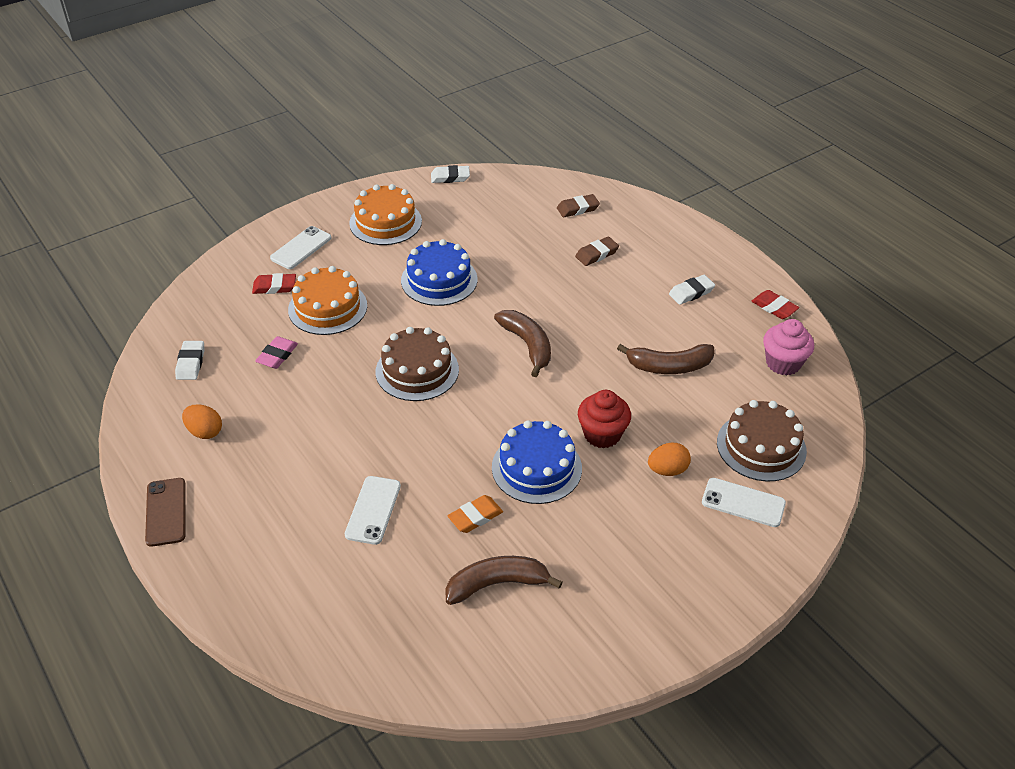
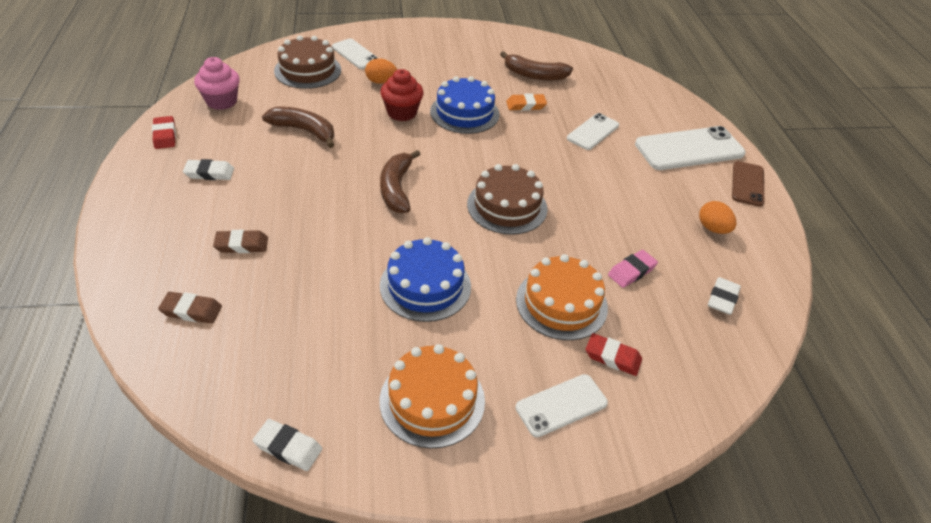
camera: 155 degrees left, 0 degrees up
none -> white phone [635,126,746,170]

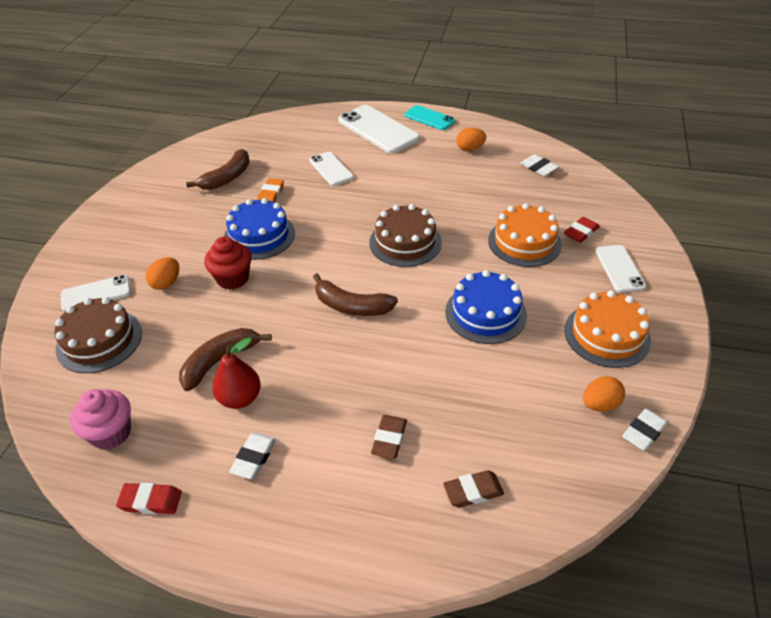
camera: 65 degrees left, 0 degrees up
brown eraser [158,292,222,324] -> brown eraser turned 45 degrees clockwise [443,470,504,508]
pink eraser [608,250,658,288] -> none
white phone [635,126,746,170] -> white phone turned 45 degrees counterclockwise [338,105,420,154]
brown phone [732,161,764,207] -> turquoise phone [404,105,455,130]
none -> red pear [212,337,261,409]
none -> orange egg [583,376,625,412]

